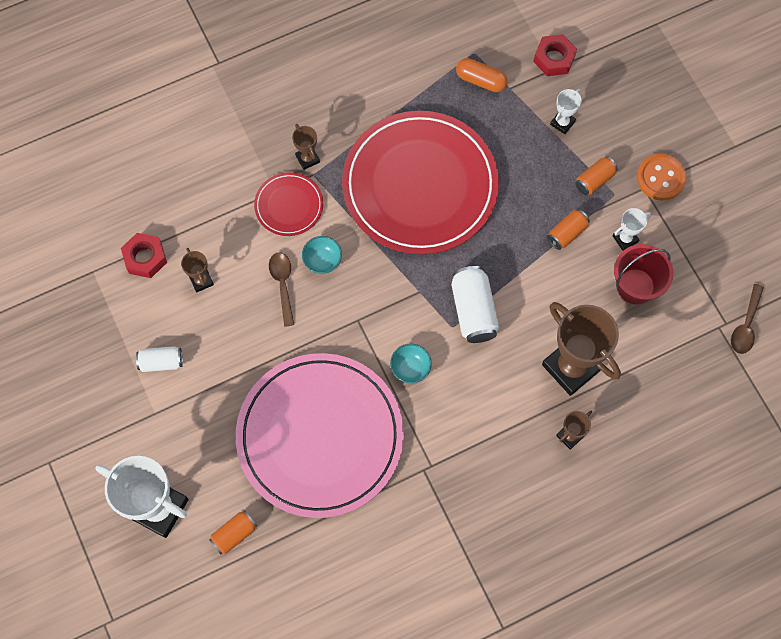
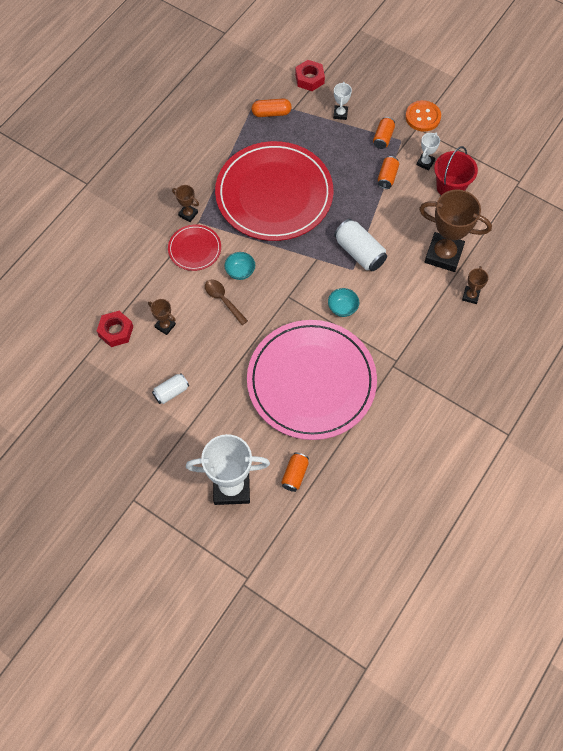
camera: 30 degrees left, 5 degrees down
brown spoon [731,284,764,354] -> none

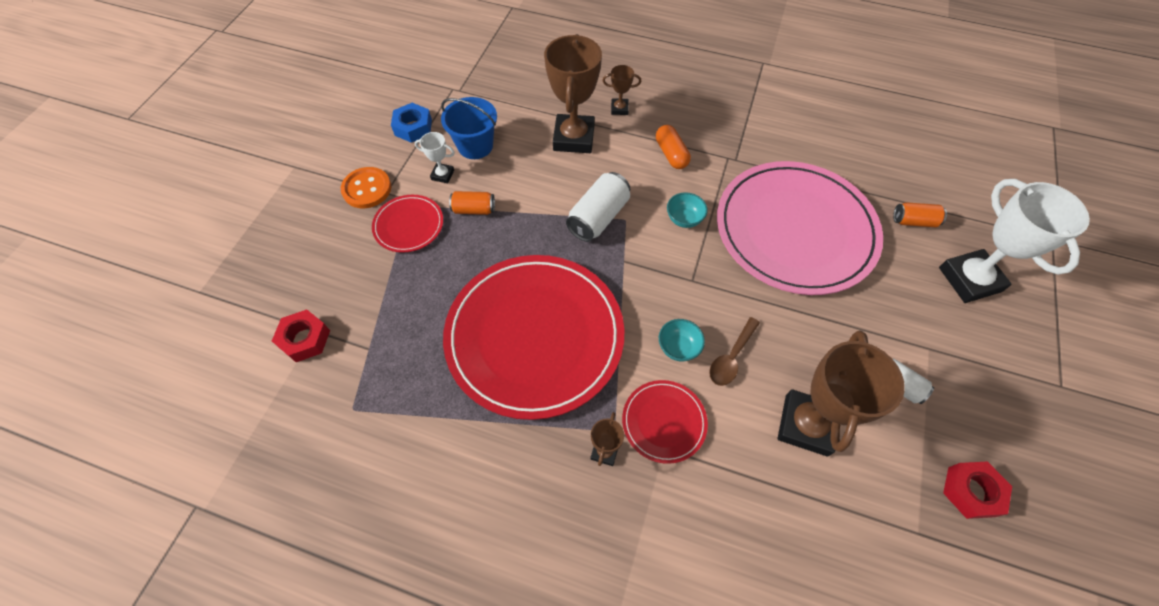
camera: 105 degrees left, 5 degrees down
red nut [97,311,133,347] -> red nut moved to [943,461,1012,519]
brown trophy [148,299,176,335] -> brown trophy [778,330,905,457], size x2.18
orange capsule [252,99,292,117] -> orange capsule moved to [656,125,691,169]
white trophy [333,82,352,120] -> none
orange can [373,117,395,149] -> red plate [372,195,443,253]
red bucket [434,146,478,195] -> blue bucket [441,97,497,159]
none -> blue nut [391,103,432,143]

